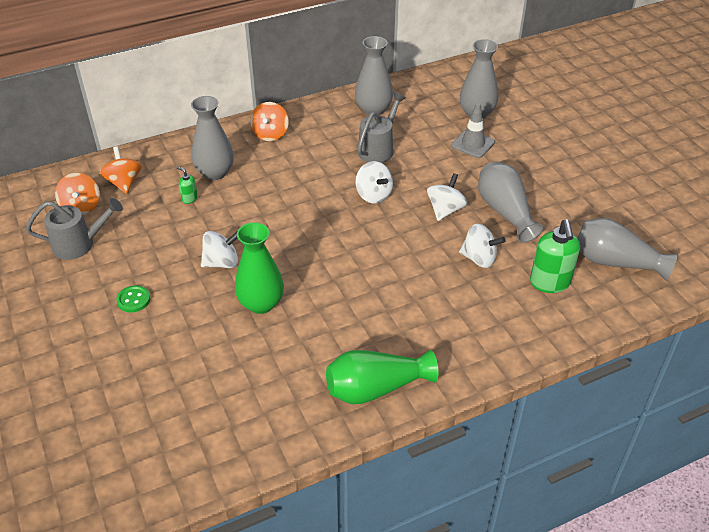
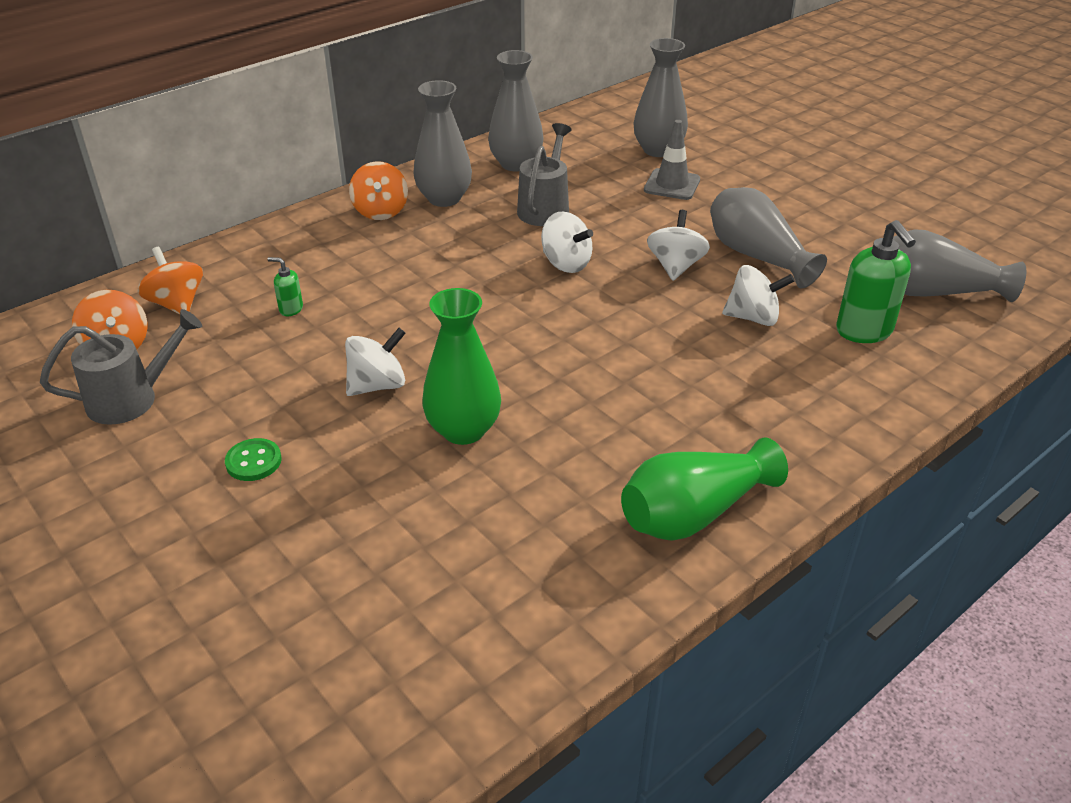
camera: 15 degrees left, 5 degrees down
grey vase [191,96,234,180] -> grey vase moved to [413,80,472,207]

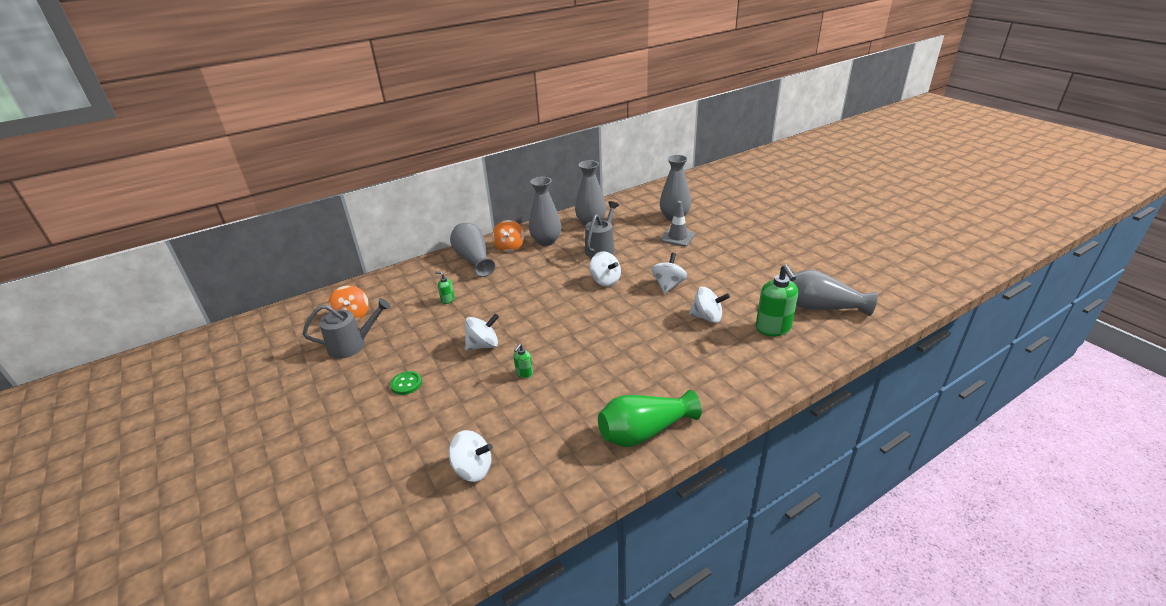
camera: 10 degrees right, 5 degrees down
orange spinning top [138,247,203,315] -> none
green vase [422,288,501,445] -> green soap dispenser [513,344,533,378]
grey vase [710,187,827,288] -> grey vase moved to [450,223,495,277]
none -> white spinning top [449,430,493,482]

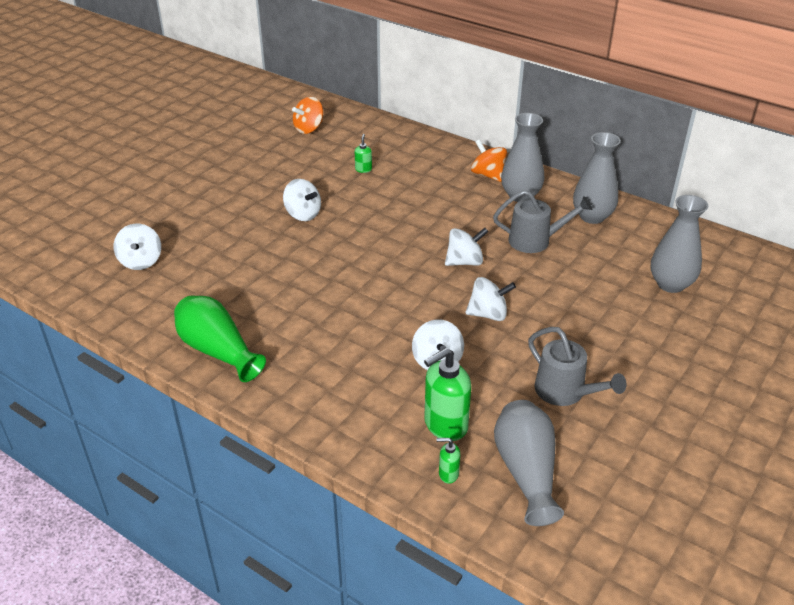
camera: 65 degrees right, 5 degrees up
grey watering can [303,298,391,359] -> grey watering can moved to [528,327,627,406]
green button [390,371,422,395] -> none
grey vase [450,223,495,277] -> none
orange spinning top [492,220,524,252] -> orange spinning top turned 75 degrees clockwise [471,139,507,182]
green soap dispenser [513,344,533,378] -> green soap dispenser moved to [437,438,460,484]
white spinning top [590,251,621,287] -> white spinning top turned 135 degrees counterclockwise [445,228,488,266]
grey traffic cone [660,201,695,247] -> none

